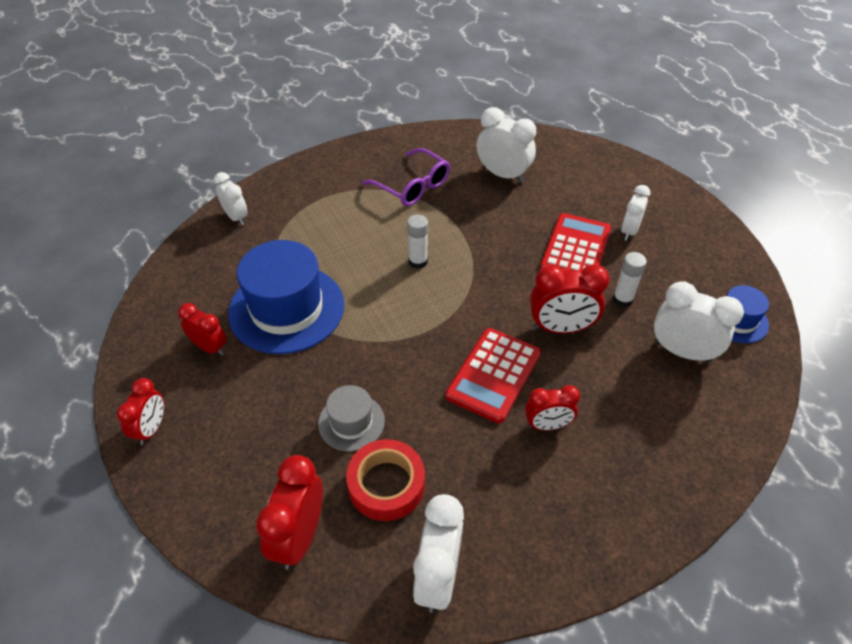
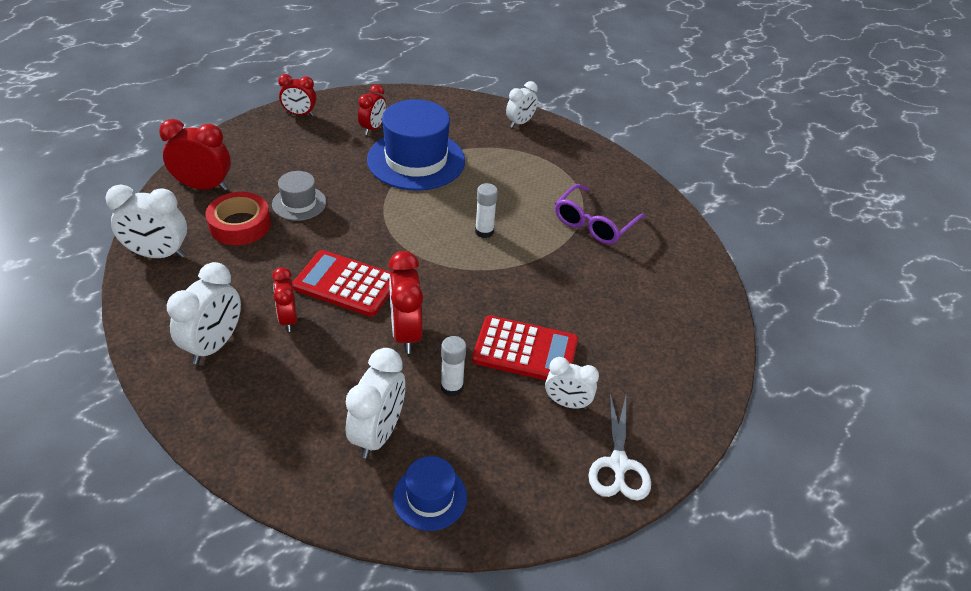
camera: 80 degrees right, 5 degrees down
white clock [477,107,536,183] -> white clock moved to [167,262,241,364]
none -> white scissors [588,394,651,500]

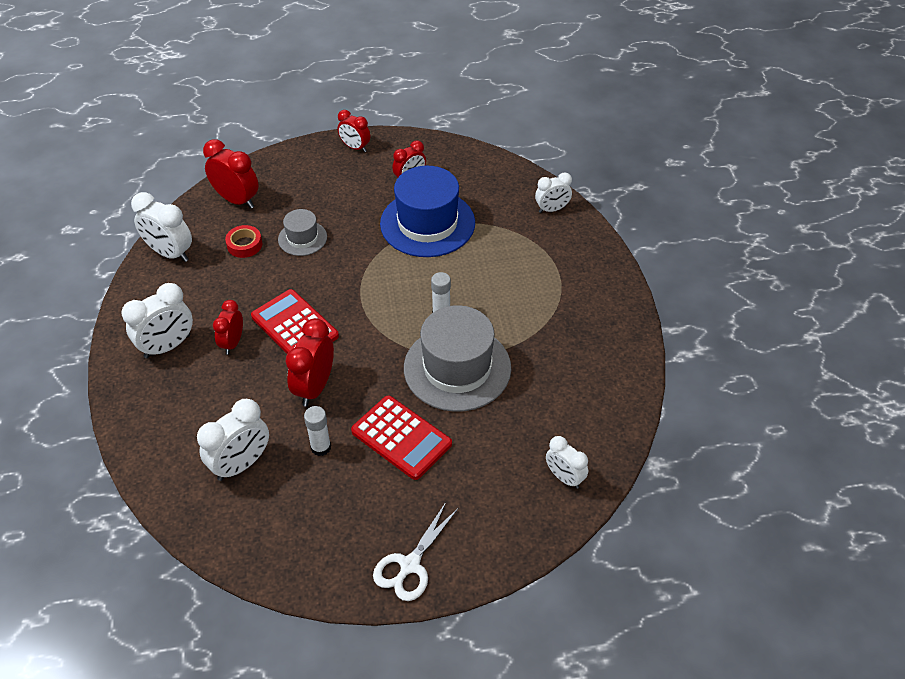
camera: 30 degrees right, 5 degrees up
red tape [206,192,271,245] -> red tape [225,225,262,258], size x0.65
blue hat [393,456,467,531] -> none
white clock [545,357,599,409] -> white clock moved to [546,436,588,489]
purple glasses [555,184,646,244] -> none
none -> grey hat [404,305,511,412]

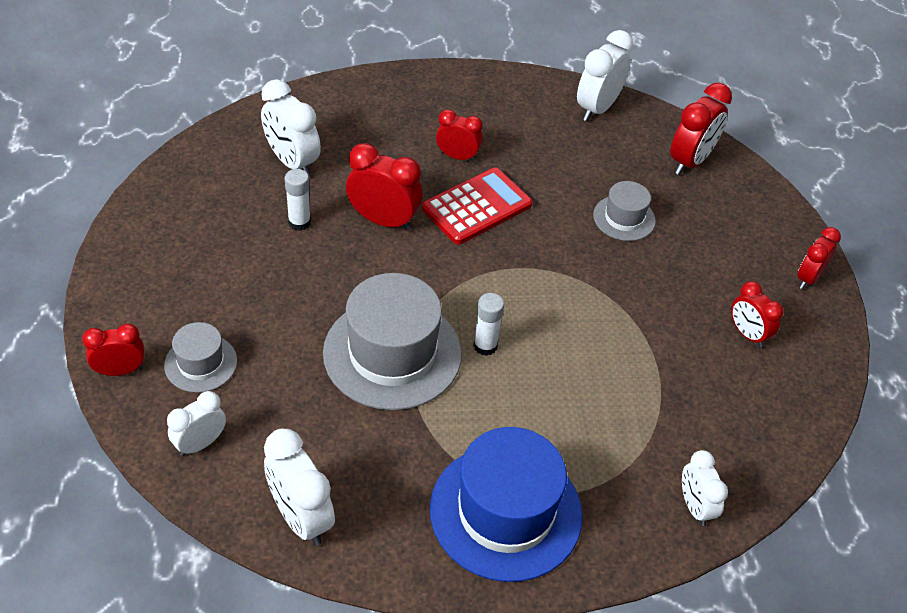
camera: 90 degrees right, 0 degrees up
white clock [122,283,193,358] -> white clock moved to [264,429,335,545]
red tape [225,225,262,258] -> none
red calculator [351,396,452,480] -> none
white scissors [373,502,458,601] -> none
blue hat [380,166,475,257] -> blue hat moved to [430,427,583,582]
none -> red clock [82,324,144,376]
none -> grey hat [164,322,237,393]

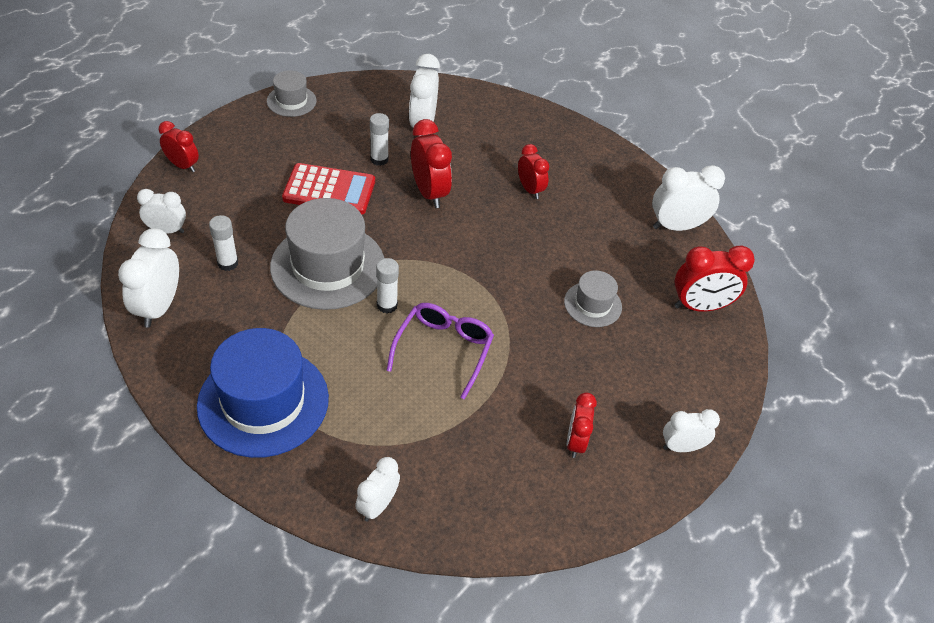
camera: 45 degrees right, 0 degrees up
grey hat [164,322,237,393] -> grey hat moved to [267,70,317,117]
red calculator [422,168,532,245] -> red calculator moved to [282,163,375,214]
red clock [797,227,841,289] -> white clock [663,409,720,452]
none -> white glue stick [209,215,238,271]
none -> purple glasses [386,303,494,400]

